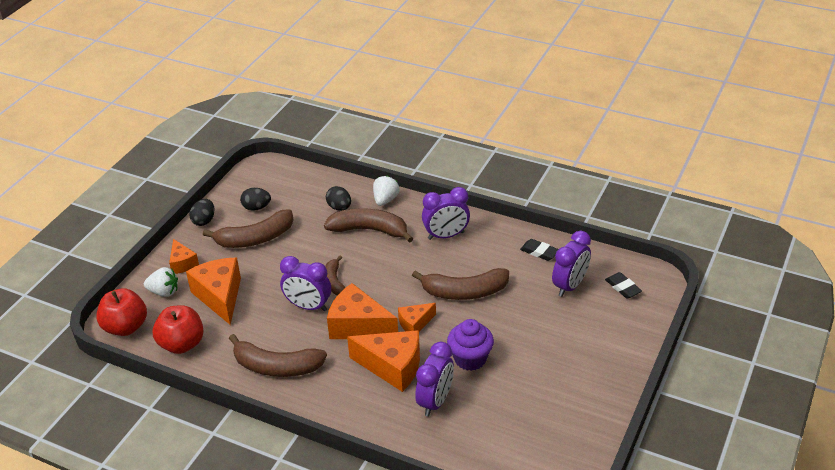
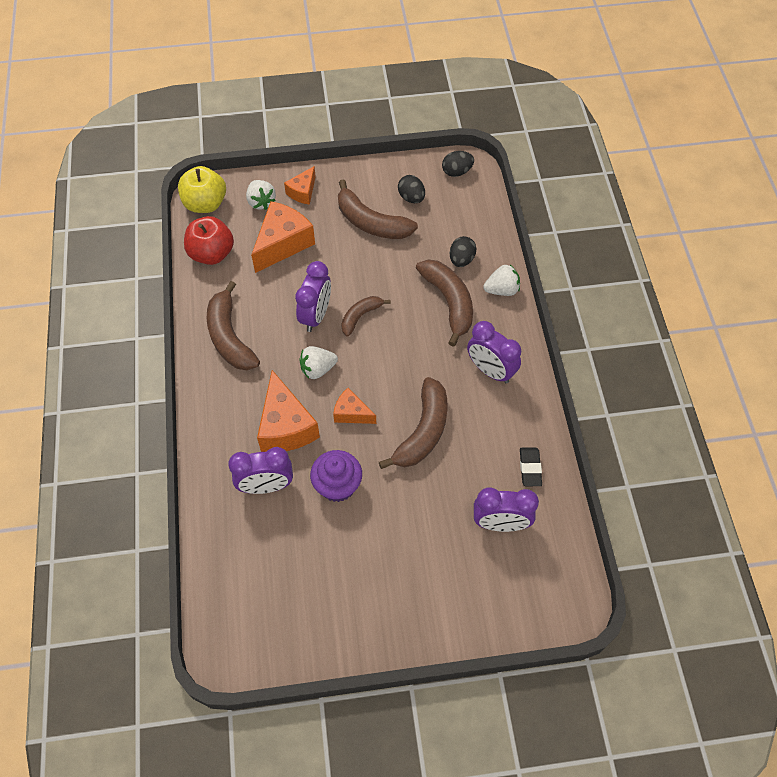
camera: 55 degrees right, 20 degrees up
red apple [96,288,147,336] -> yellow apple [178,166,226,213]
black egg [189,199,214,226] -> black egg moved to [442,151,474,177]
purple clock [280,256,331,311] -> purple clock turned 150 degrees counterclockwise [295,261,331,332]
orange cheese [327,283,398,339] -> white strawberry [300,346,338,379]
brown banana [412,268,509,300] -> brown banana turned 120 degrees counterclockwise [379,377,448,469]
black eraser [605,272,642,299] -> none

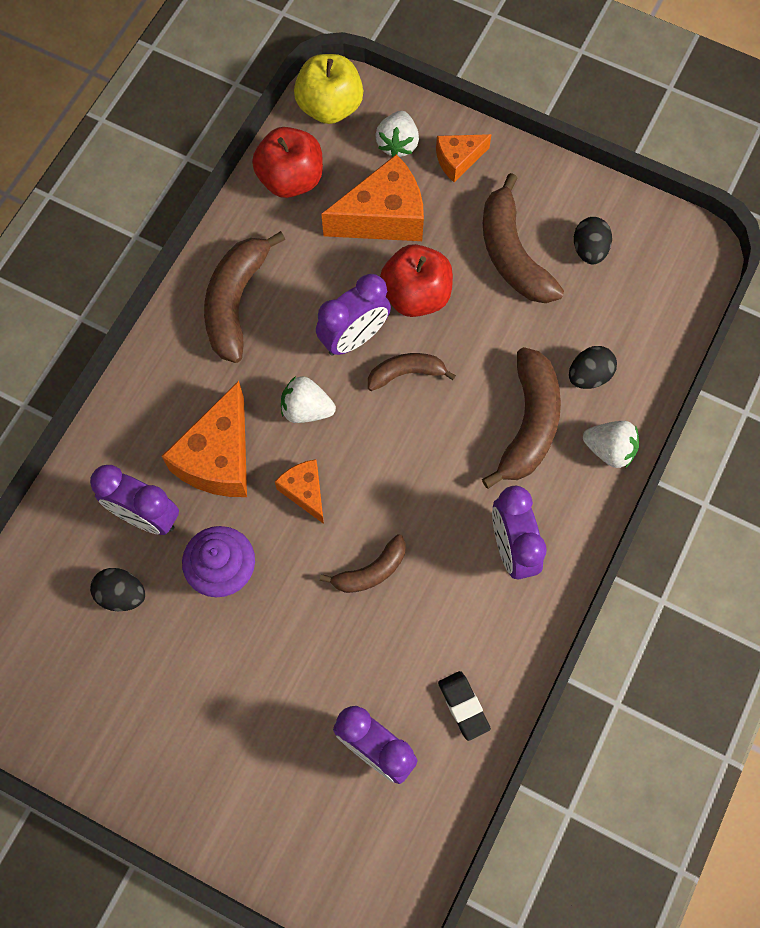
camera: 35 degrees right, 10 degrees up
brown banana [379,377,448,469] -> brown banana [320,534,406,593], size x0.58
black egg [442,151,474,177] -> black egg moved to [90,568,145,611]
black eraser [520,448,542,486] -> black eraser turned 60 degrees counterclockwise [438,671,491,741]
none -> red apple [380,244,453,317]

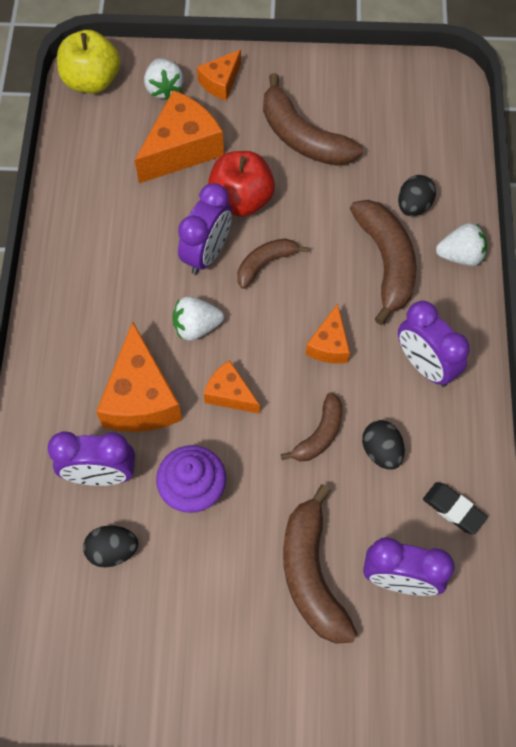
camera: 25 degrees left, 5 degrees down
brown banana [204,231,285,363] -> brown banana moved to [283,484,357,644]
red apple [252,127,323,198] -> none
black egg [574,217,612,265] -> black egg moved to [362,420,405,470]
none -> orange cheese [306,304,350,364]

